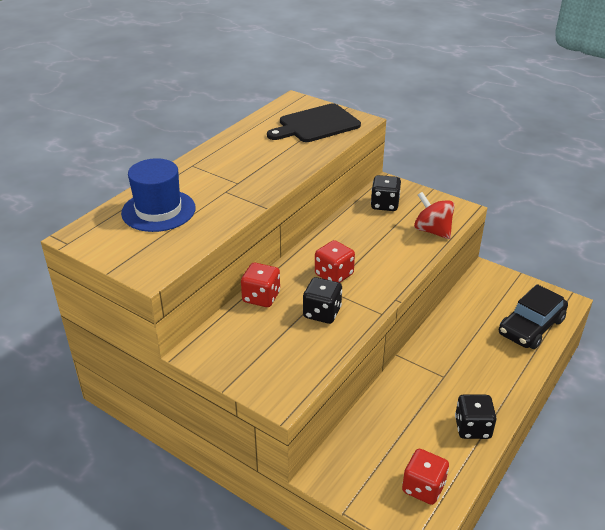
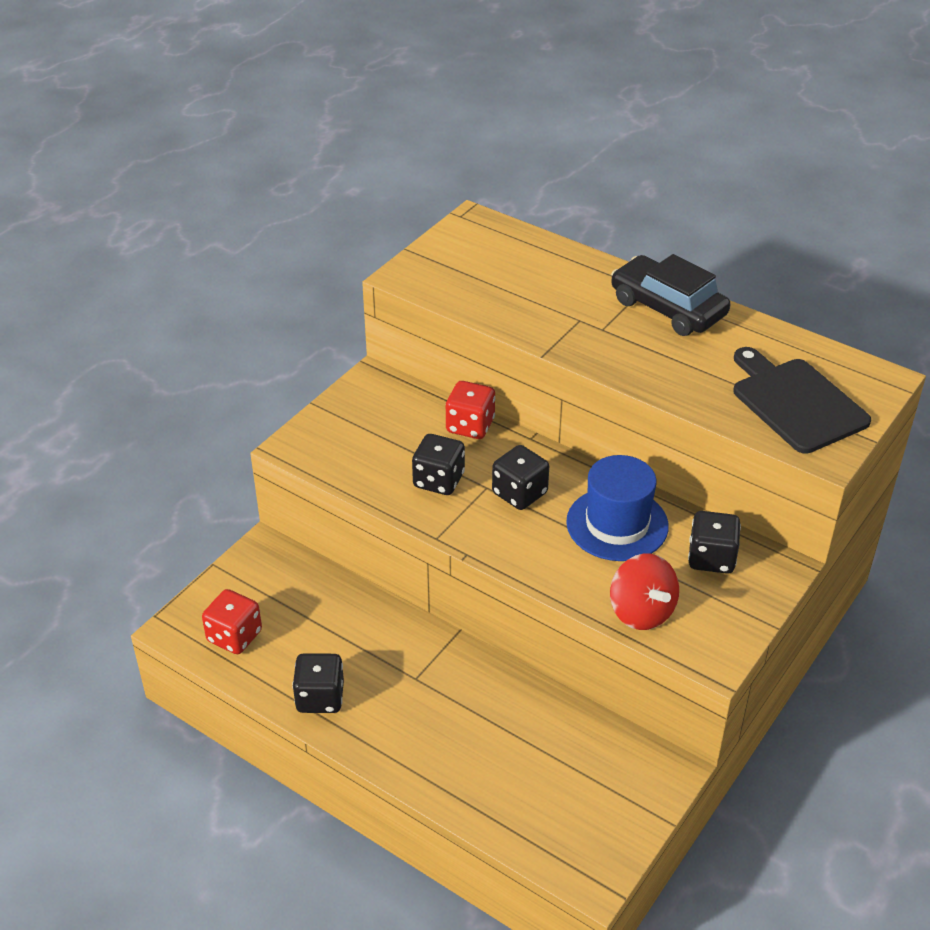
camera: 90 degrees right, 5 degrees up
blue hat [121,158,196,232] -> blue hat moved to [566,455,669,561]
red dice [315,240,355,283] -> black dice [492,445,549,510]
red spinning top [414,192,455,239] -> red spinning top turned 105 degrees clockwise [610,554,679,630]
black car [499,284,568,349] -> black car moved to [611,254,730,336]

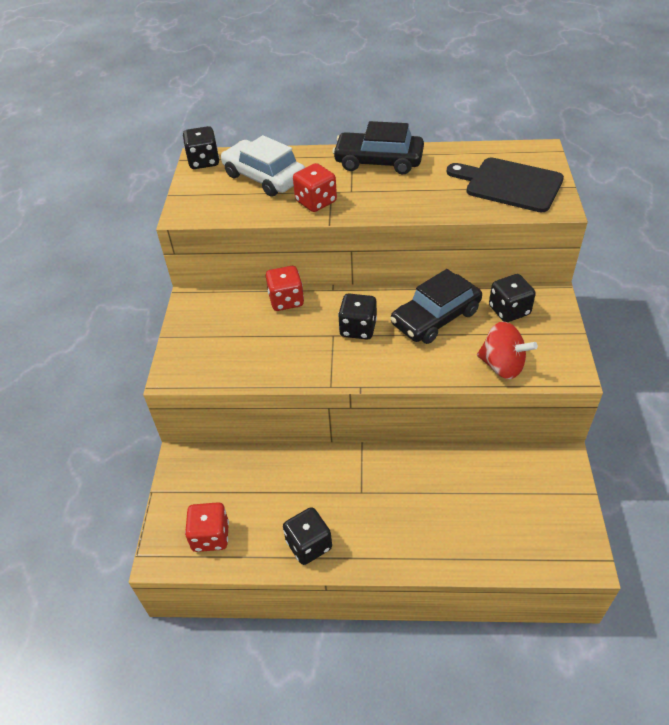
camera: 30 degrees left, 5 degrees up
black dice [412,434,465,495] -> black dice moved to [183,126,219,169]
blue hat [566,455,669,561] -> black car [390,269,482,344]
none -> white car [221,135,305,197]
none -> red dice [293,163,337,212]

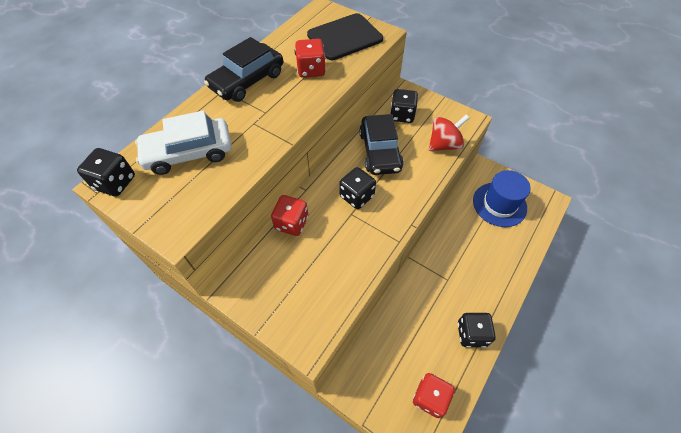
camera: 60 degrees left, 10 degrees up
red dice [293,163,337,212] -> red dice moved to [295,39,326,78]
none -> blue hat [473,170,531,227]

